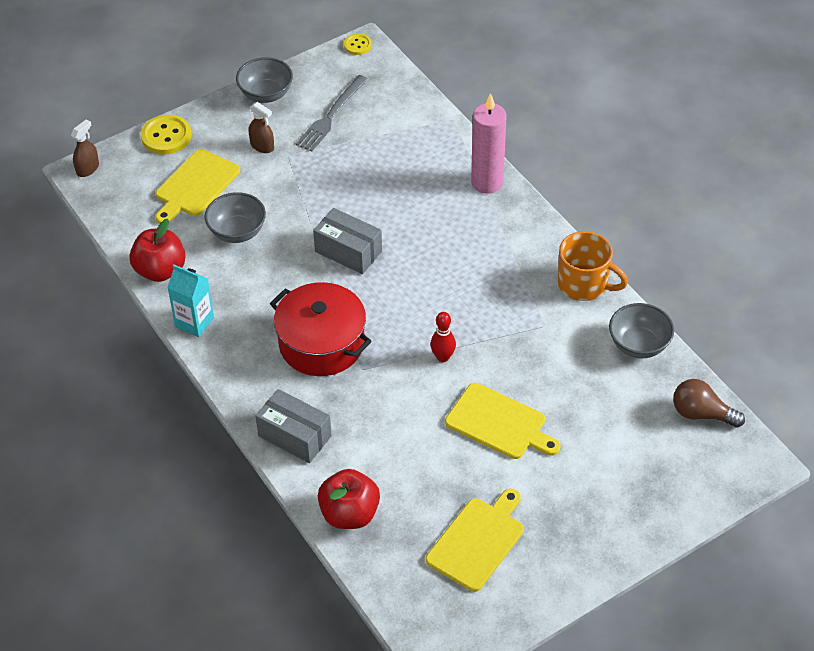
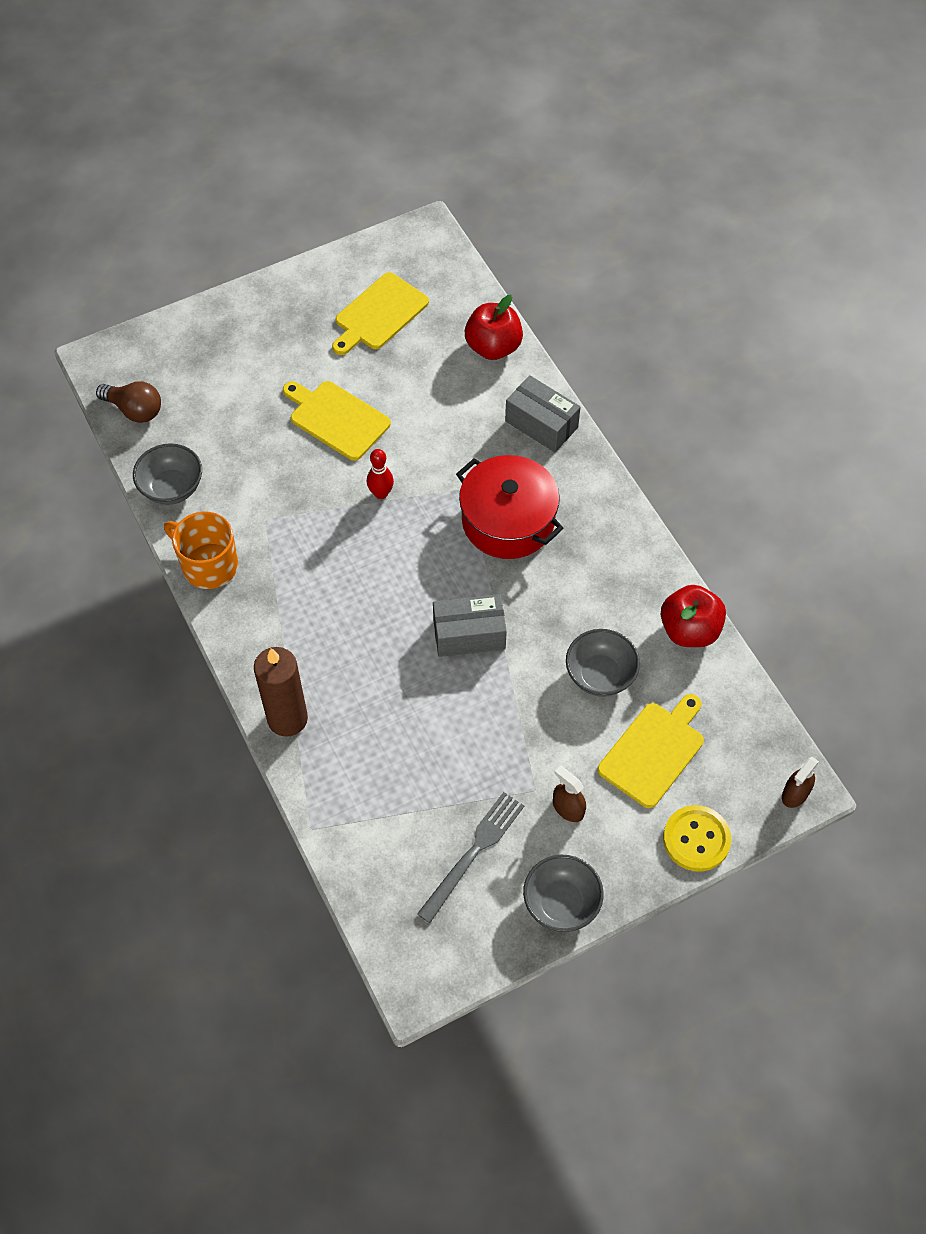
camera: 175 degrees left, 10 degrees up
turquoise carton [167,264,214,337] -> none
grey box [313,208,382,274] -> grey box turned 45 degrees counterclockwise [433,594,507,657]
yellow button [344,34,372,55] -> none
pink candle [471,93,507,194] -> brown candle [254,647,308,737]

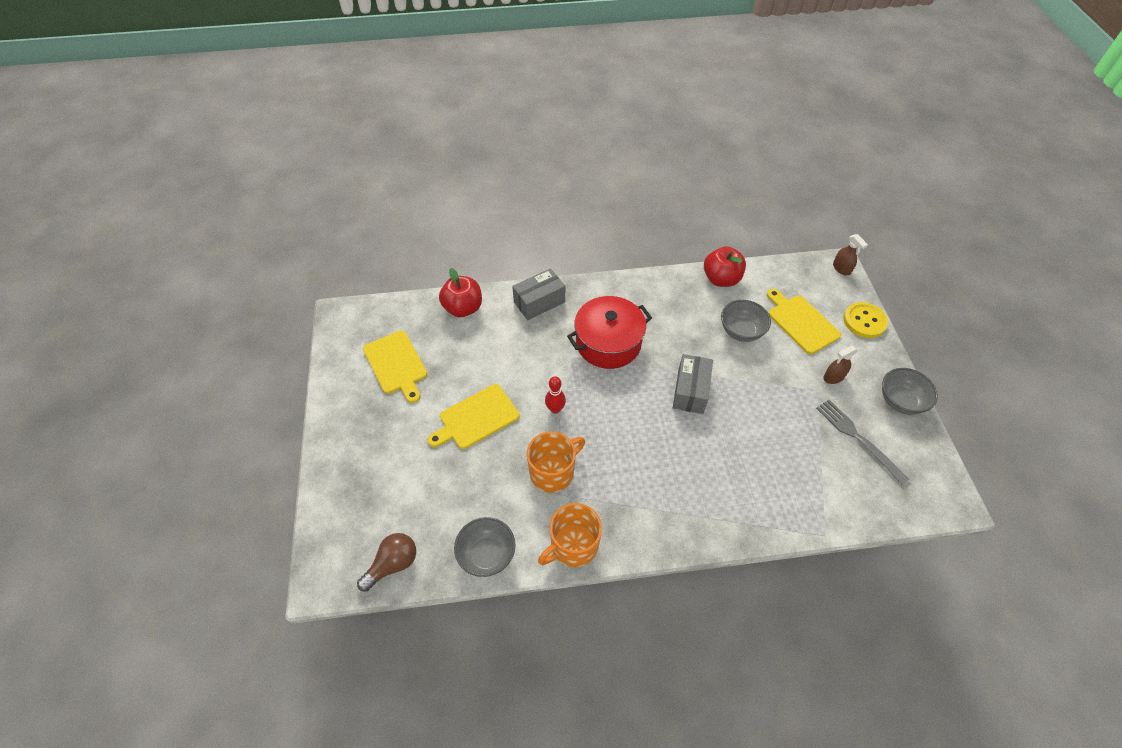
camera: 70 degrees left, 5 degrees down
brown candle [254,647,308,737] -> none
none -> orange mug [527,432,585,493]

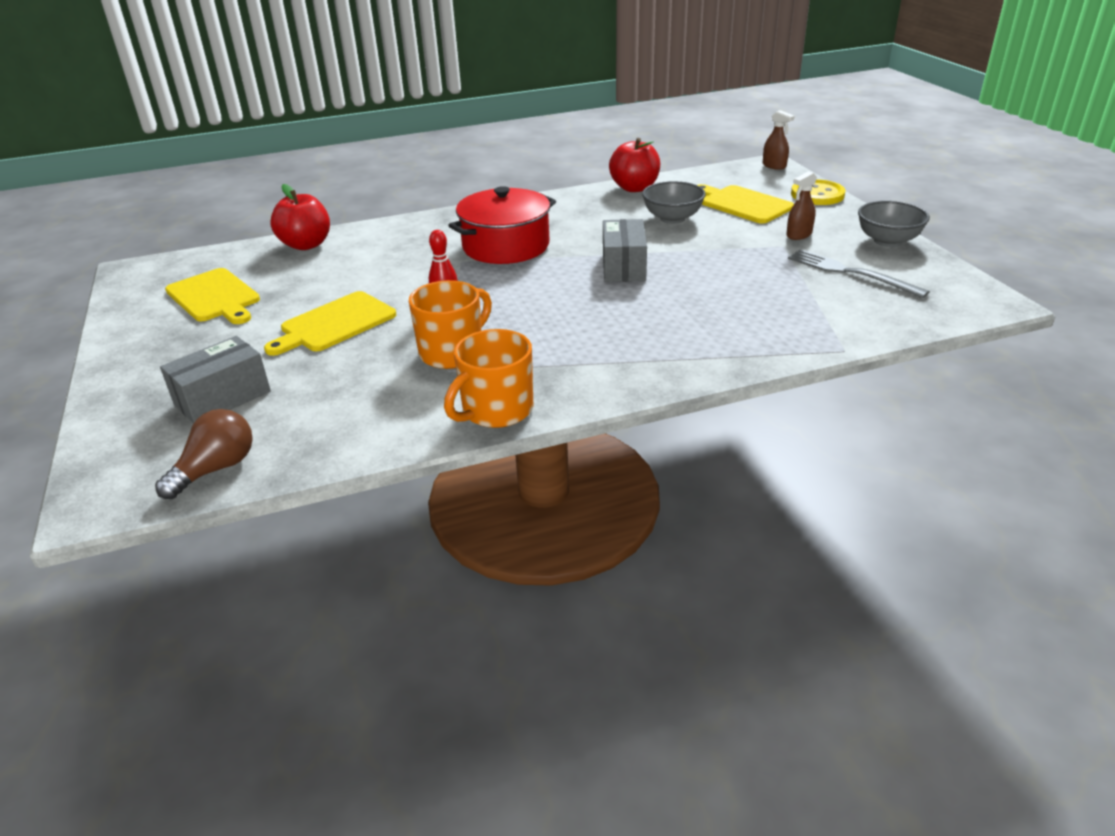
camera: 10 degrees left, 20 degrees down
grey bowl [454,517,515,577] -> none
grey box [512,268,565,320] -> grey box moved to [160,336,271,424]

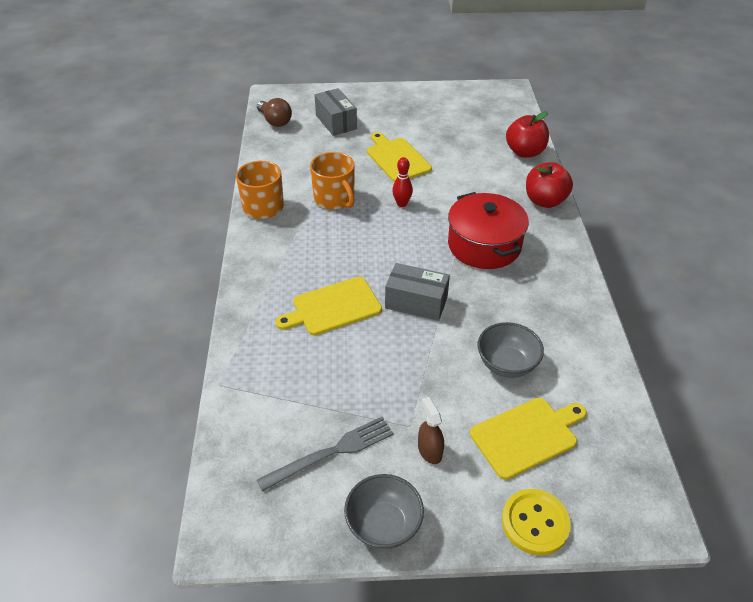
camera: 105 degrees right, 10 degrees up
yellow cutting board [165,268,260,324] -> yellow cutting board moved to [275,277,382,335]
red apple [609,138,660,192] -> red apple moved to [526,162,573,208]
brown spray bottle [763,110,795,170] -> none

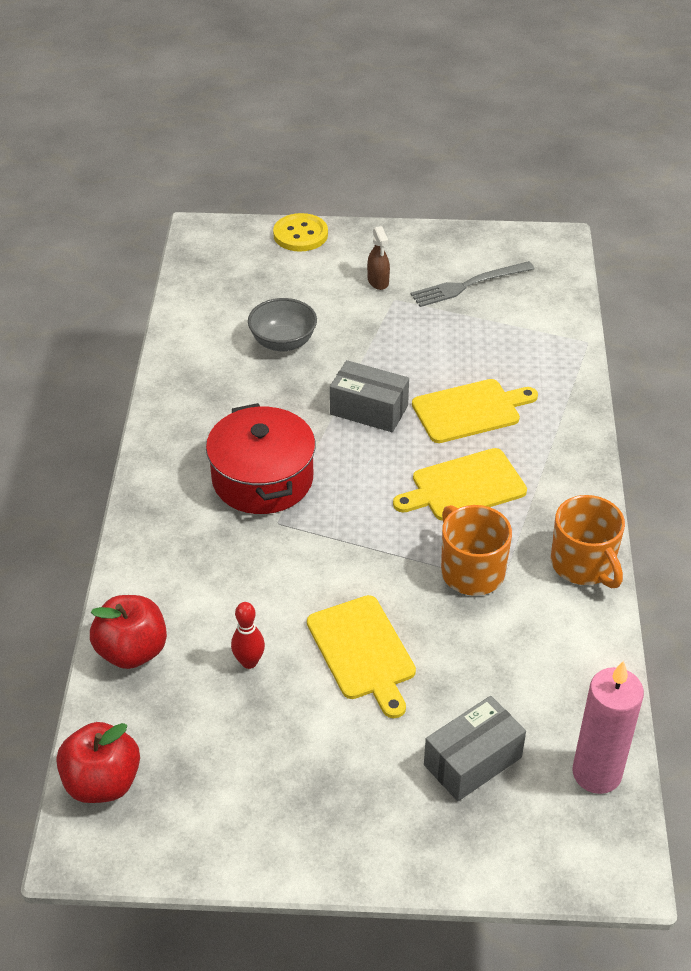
camera: 175 degrees left, 0 degrees up
brown light bulb [257,98,292,127] -> pink candle [572,661,644,794]
grey box [314,88,357,136] -> grey box turned 75 degrees clockwise [424,696,526,801]
grey bowl [344,474,424,549] -> none
red bowling pin [392,157,413,207] -> red bowling pin moved to [231,602,265,669]
yellow cutting board [470,398,587,480] -> yellow cutting board moved to [393,448,527,521]
red apple [526,162,573,208] -> red apple moved to [56,722,140,803]

